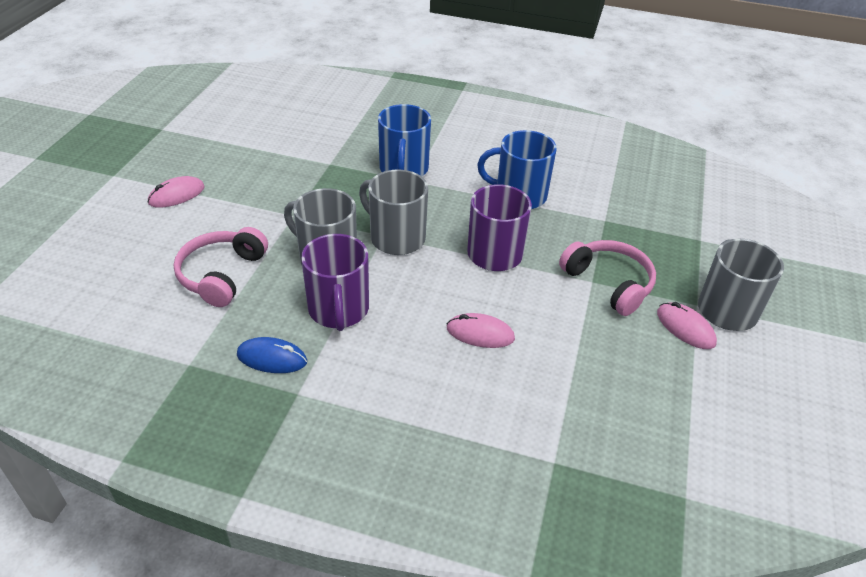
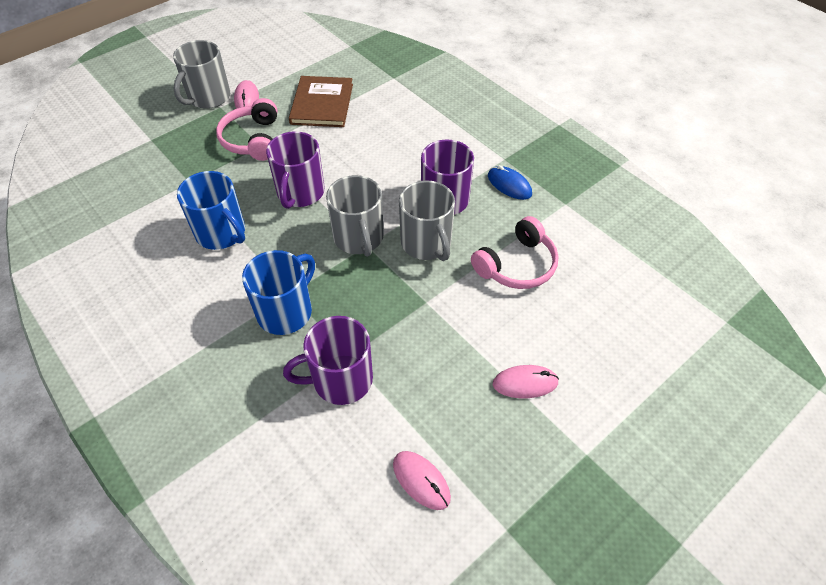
camera: 145 degrees left, 10 degrees up
pink mouse [447,313,515,348] -> pink mouse moved to [393,451,451,510]
none -> purple mug [283,316,373,405]
none -> brown book [289,76,353,127]

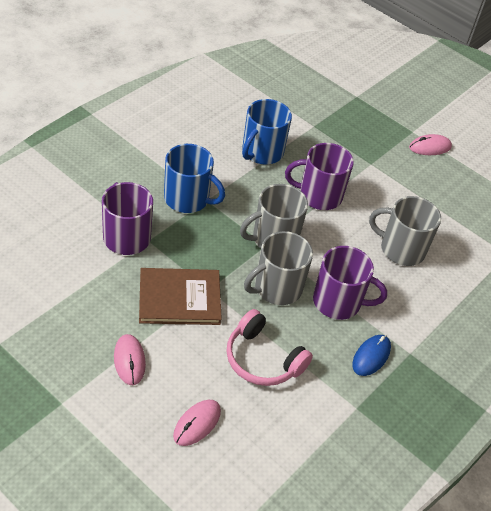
camera: 75 degrees right, 5 degrees down
grey mug [173,40,230,109] -> grey mug moved to [369,196,441,266]
pink headphones [216,98,277,161] -> none
brown book [289,76,353,127] -> brown book moved to [139,268,222,325]
pink mouse [393,451,451,510] -> pink mouse moved to [173,400,221,446]

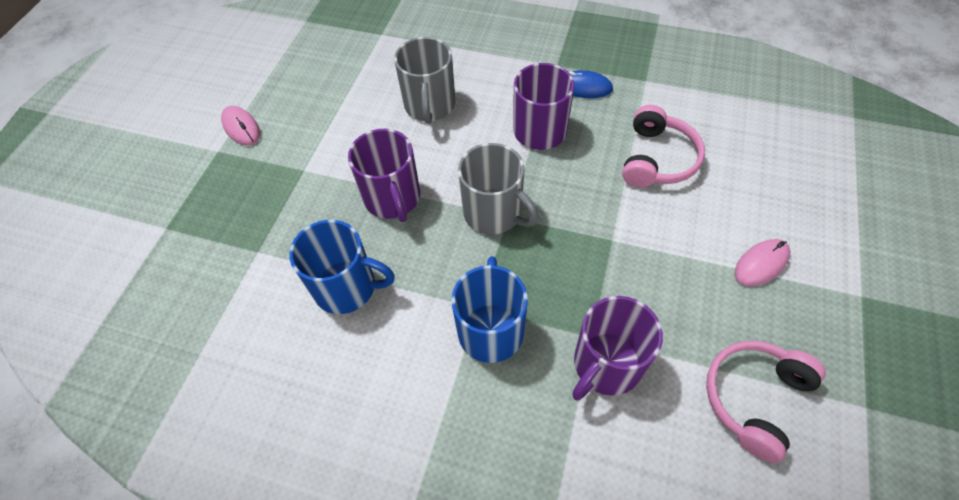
camera: 105 degrees left, 10 degrees up
brown book [139,268,222,325] -> none
pink mouse [173,400,221,446] -> none
grey mug [244,231,313,305] -> none
none -> pink headphones [706,341,826,463]

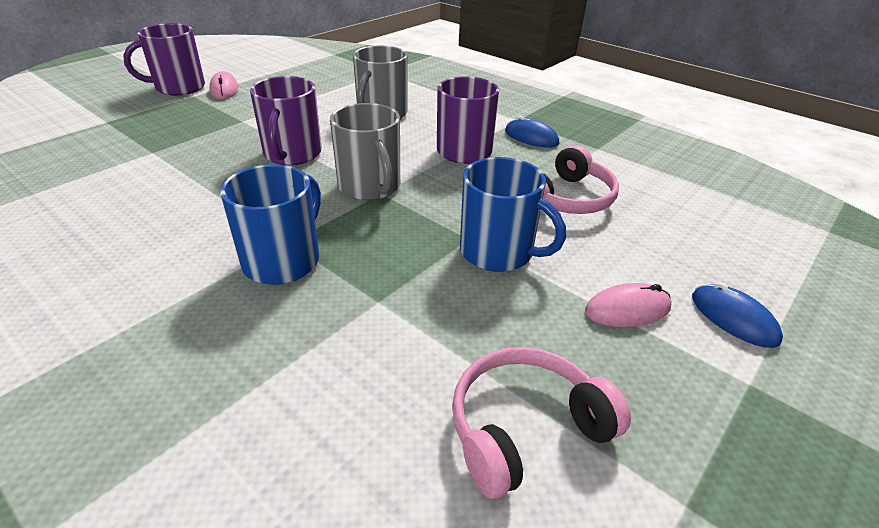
camera: 20 degrees right, 20 degrees down
blue mug [289,220,395,314] -> blue mug moved to [460,157,566,272]
purple mug [572,296,663,401] -> purple mug moved to [123,23,205,96]
none -> blue mouse [692,282,783,348]

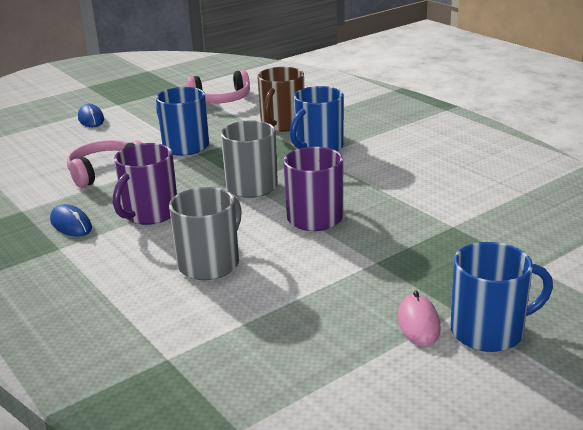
camera: 165 degrees left, 10 degrees down
purple mug [123,23,205,96] -> blue mug [451,242,553,352]
pink mouse [585,283,672,327] -> none
none -> brown mug [257,67,304,132]

